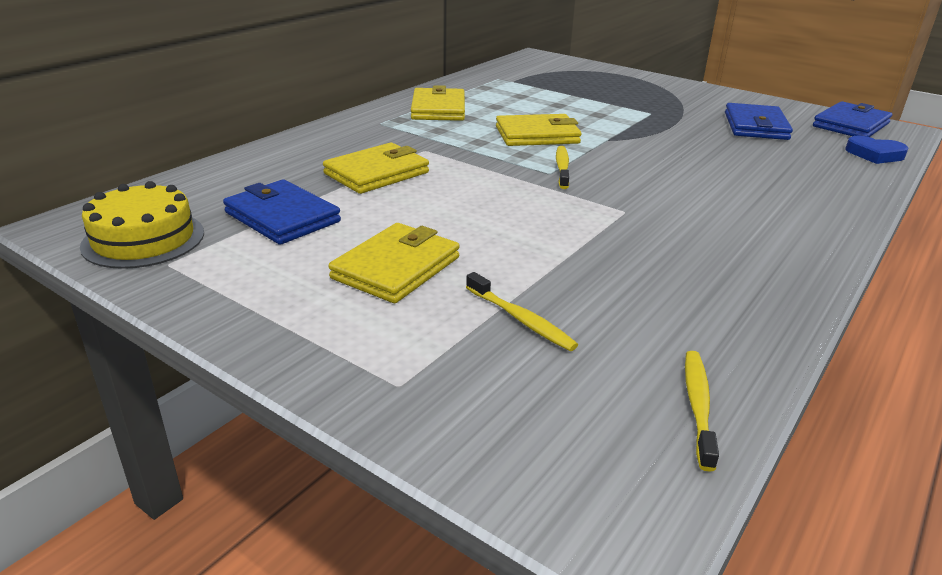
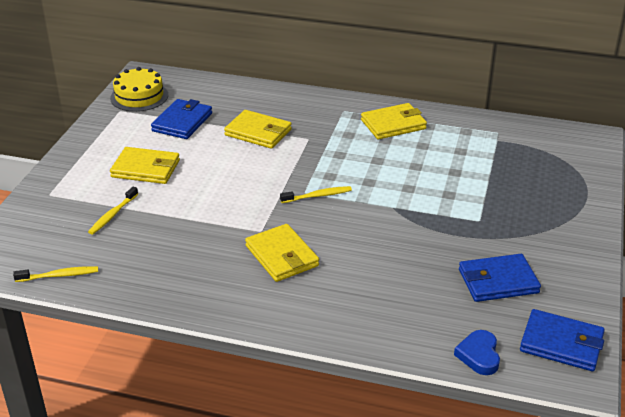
camera: 70 degrees right, 5 degrees up
yellow wallet [496,114,582,146] -> yellow wallet moved to [245,224,319,282]

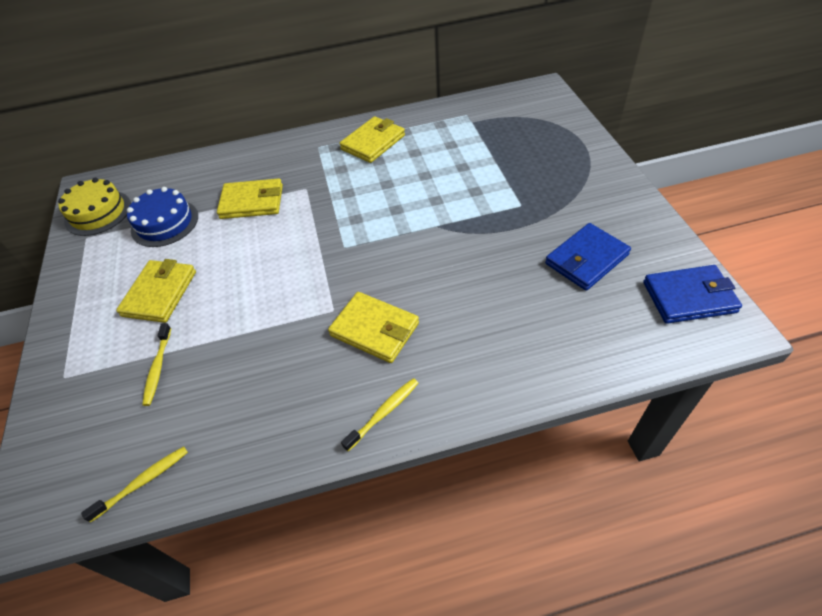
camera: 25 degrees left, 15 degrees up
yellow wallet [110,147,180,184] -> yellow wallet turned 60 degrees counterclockwise [116,259,196,323]
blue wallet [151,99,212,139] -> blue cake [127,187,198,247]
yellow toothbrush [280,186,352,203] -> yellow toothbrush moved to [341,378,418,451]
blue heart [454,330,500,375] -> none

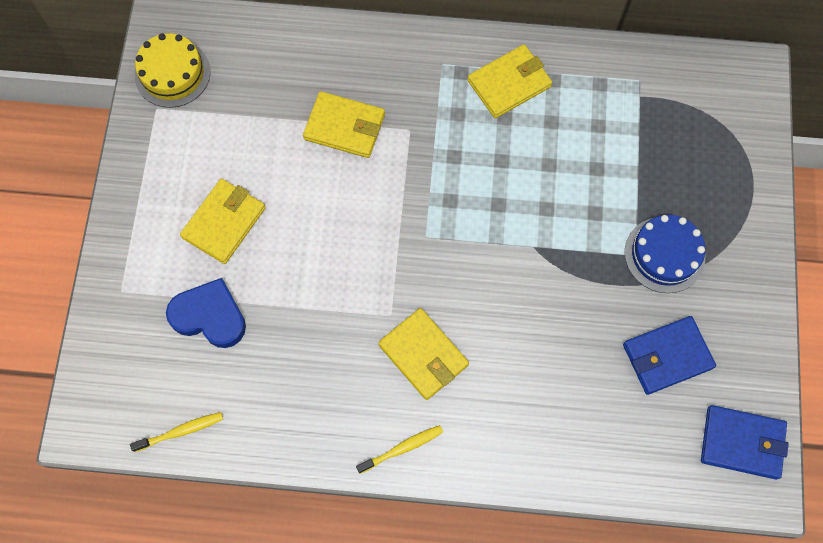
camera: 15 degrees right, 20 degrees up
blue cake [127,187,198,247] -> blue cake moved to [625,215,705,293]
yellow toothbrush [142,323,171,406] -> blue heart [166,278,246,348]

